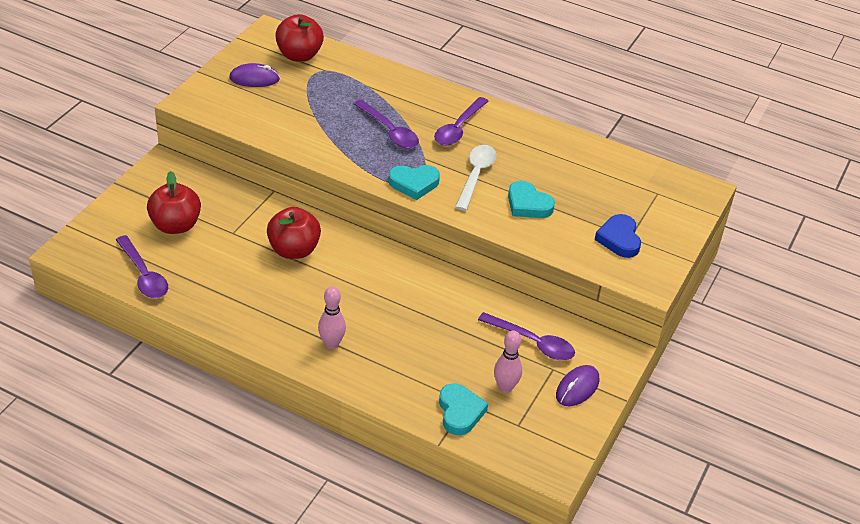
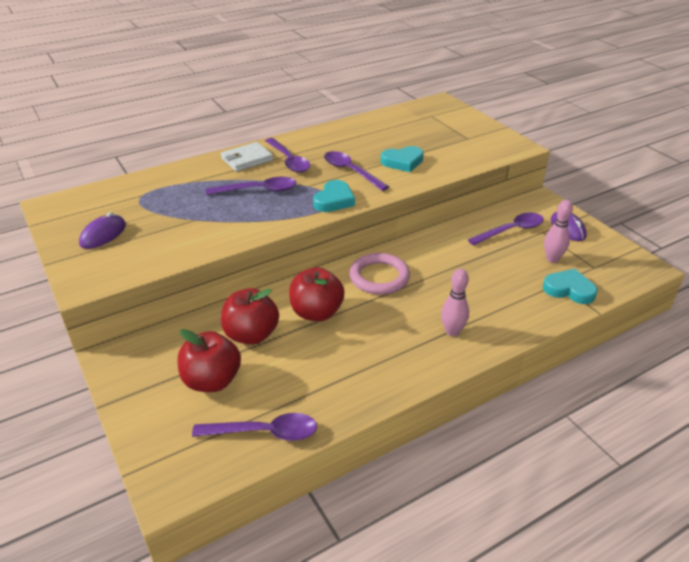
camera: 55 degrees left, 5 degrees down
red apple [275,14,324,62] -> red apple moved to [221,288,279,345]
white spoon [455,145,497,211] -> purple spoon [324,151,389,191]
blue heart [595,214,641,258] -> none
none -> white wallet [221,142,273,172]
none -> pink ring [349,253,410,295]

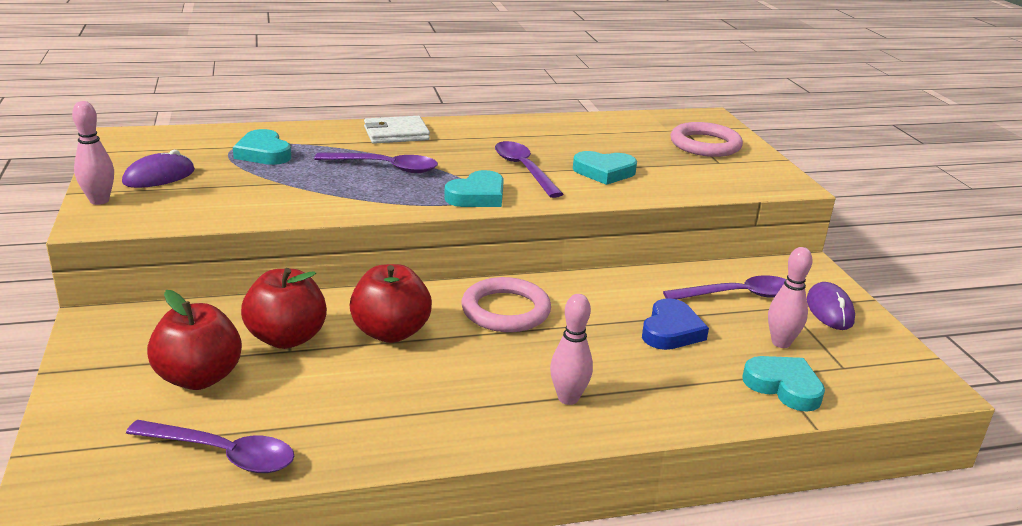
camera: 15 degrees right, 10 degrees down
purple spoon [265,138,310,172] -> none
none -> pink bowling pin [72,101,114,205]
none -> turquoise heart [233,129,291,165]
none -> blue heart [642,298,709,350]
none -> pink ring [671,122,743,157]

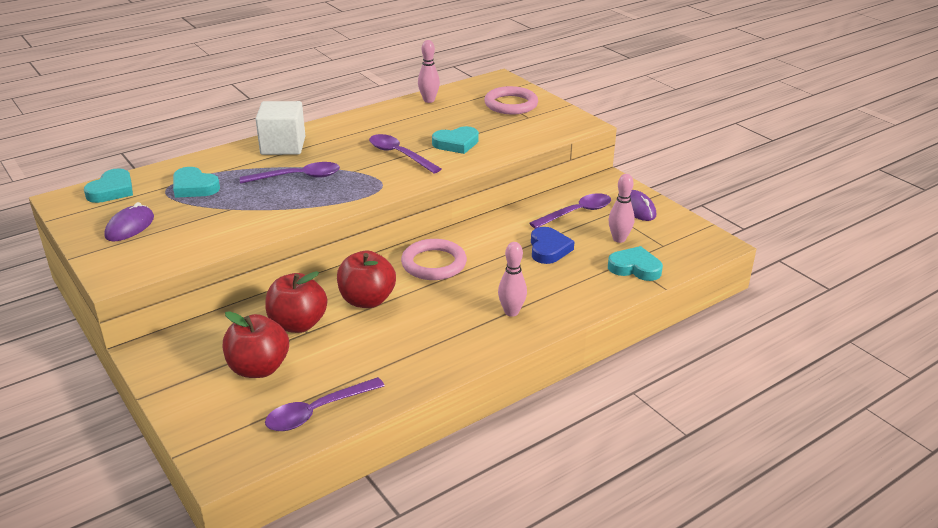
camera: 20 degrees left, 5 degrees up
pink bowling pin [72,101,114,205] -> pink bowling pin moved to [418,40,440,103]
purple spoon [126,420,295,473] -> purple spoon turned 150 degrees clockwise [265,377,385,431]
white wallet [364,116,430,144] -> white cube [256,101,305,155]
turquoise heart [444,170,504,207] -> turquoise heart moved to [84,168,133,203]

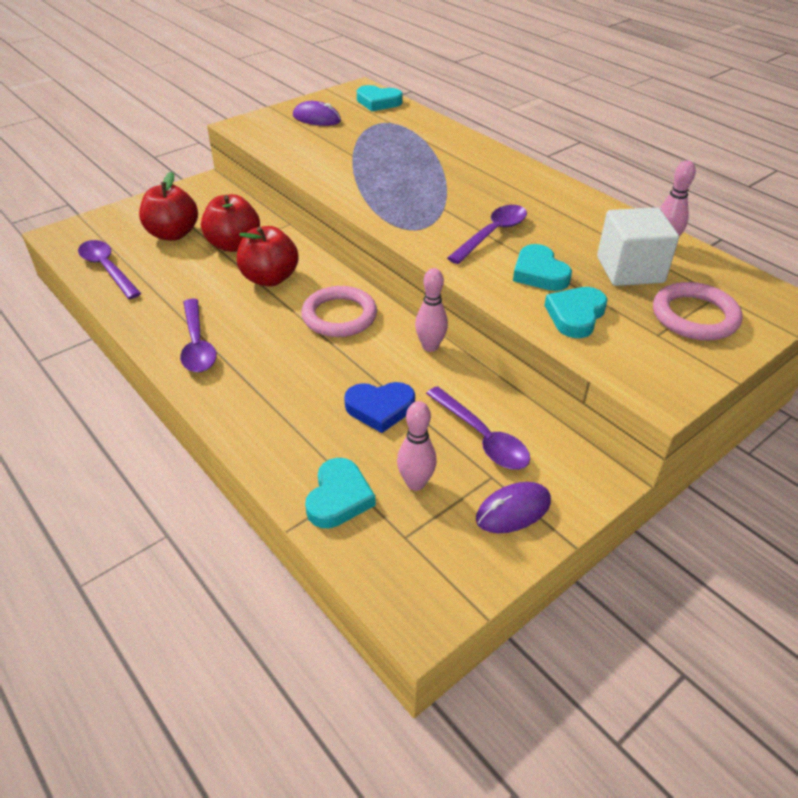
camera: 85 degrees right, 10 degrees up
turquoise heart [173,167,220,198] -> turquoise heart moved to [544,287,608,338]
purple spoon [240,162,340,184] -> purple spoon moved to [180,299,216,372]
white cube [256,101,305,155] -> white cube moved to [597,207,679,286]
pink bowling pin [498,242,527,317] -> pink bowling pin moved to [415,268,448,352]

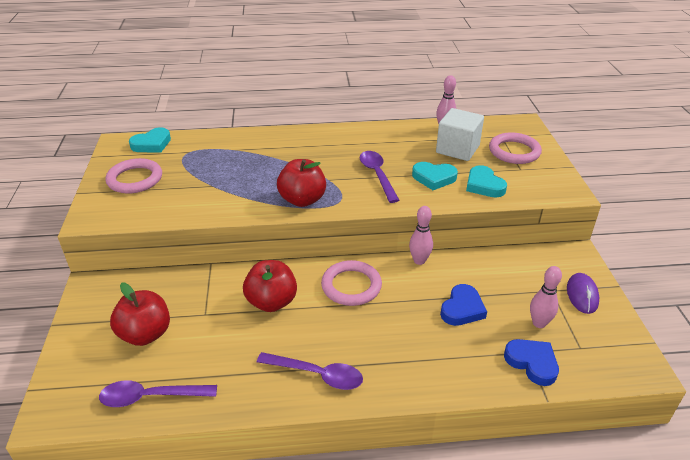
camera: 55 degrees left, 5 degrees down
red apple [201,194,260,252] -> red apple moved to [277,159,326,207]
purple mouse [293,101,341,126] -> pink ring [105,158,162,194]
turquoise heart [305,458,376,528] -> blue heart [504,339,559,386]
purple spoon [426,386,530,470] -> none

